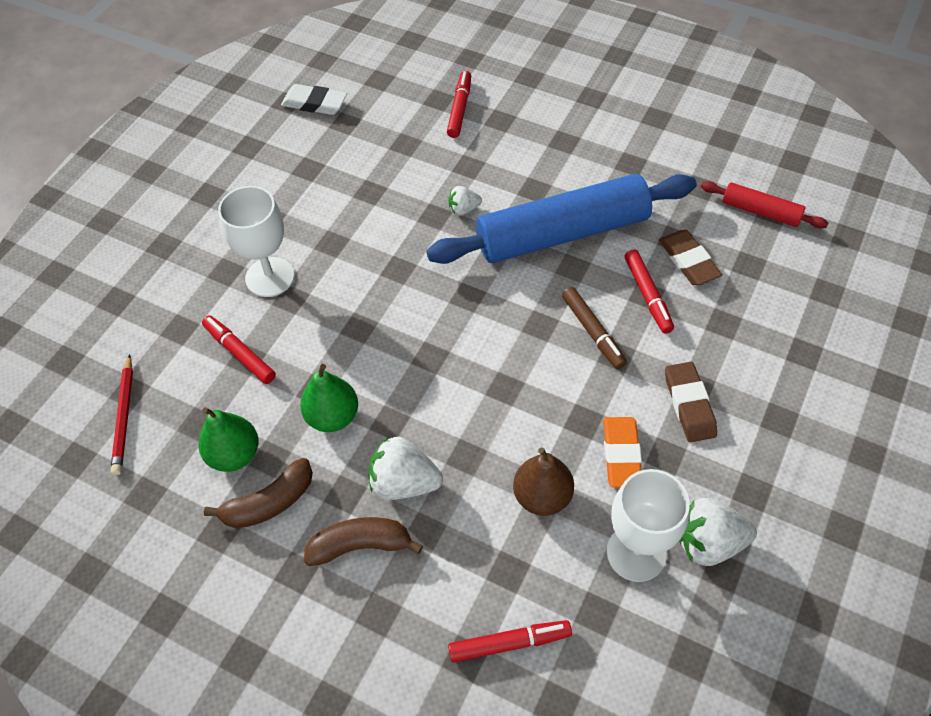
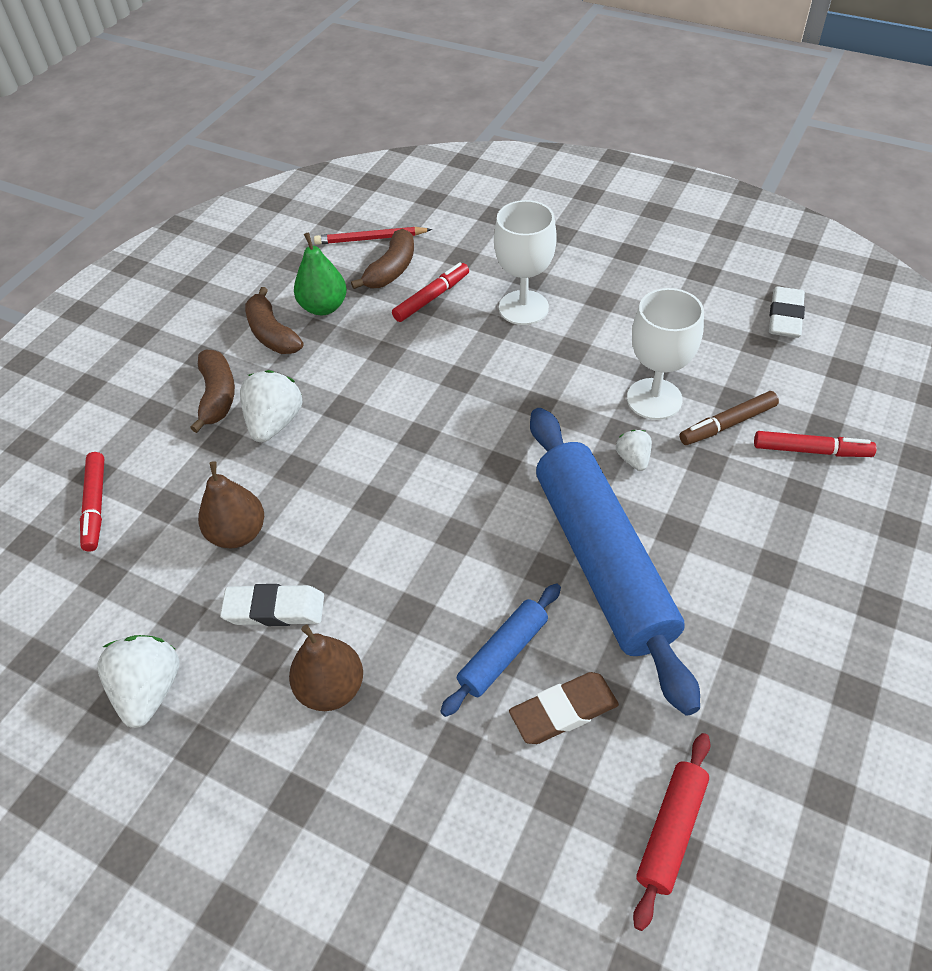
camera: 90 degrees right, 5 degrees down
green pear [300,364,358,432] -> none
brown marker [562,287,627,369] -> brown marker moved to [679,391,779,445]
orange eraser [603,417,642,488] -> white eraser [220,584,324,626]
white goblet [607,469,690,582] -> white goblet moved to [627,288,704,420]
red marker [625,249,674,334] -> blue rolling pin [440,584,561,717]
brown eraser [665,362,717,442] -> brown pear [289,625,363,711]
none -> brown banana [351,228,414,289]

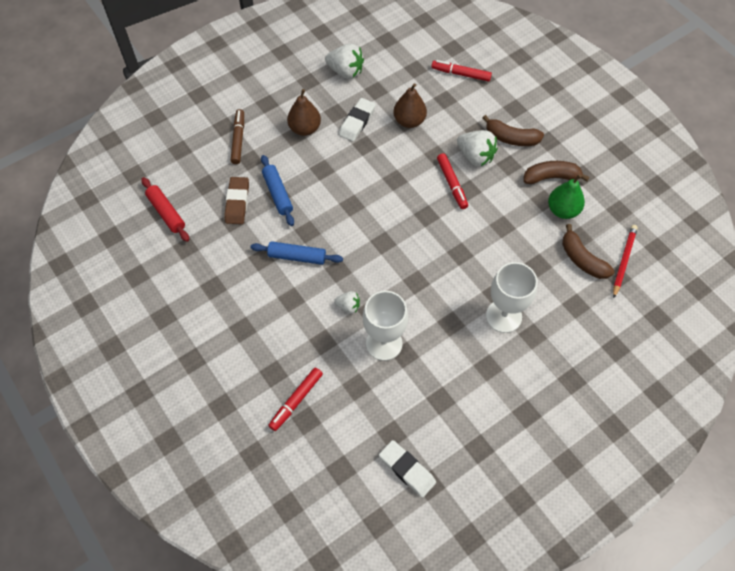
camera: 115 degrees right, 10 degrees up
red marker [392,262,469,322] -> red marker moved to [437,153,468,209]
blue rolling pin [530,408,700,716] -> blue rolling pin [250,241,343,265], size x0.46
brown marker [679,391,779,445] -> brown marker moved to [231,109,244,164]

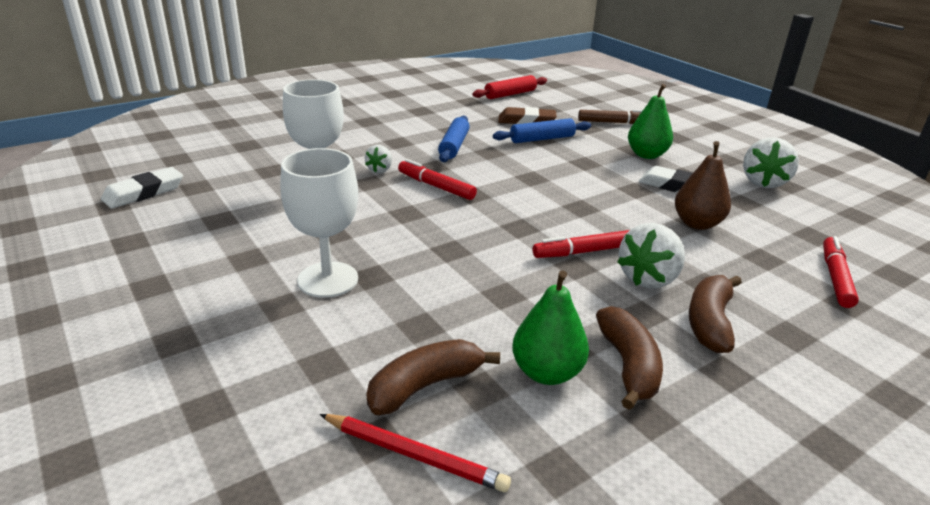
camera: 90 degrees right, 30 degrees down
red marker [268,367,323,431] -> red marker moved to [398,159,477,200]
brown pear [287,89,321,136] -> green pear [628,84,673,159]

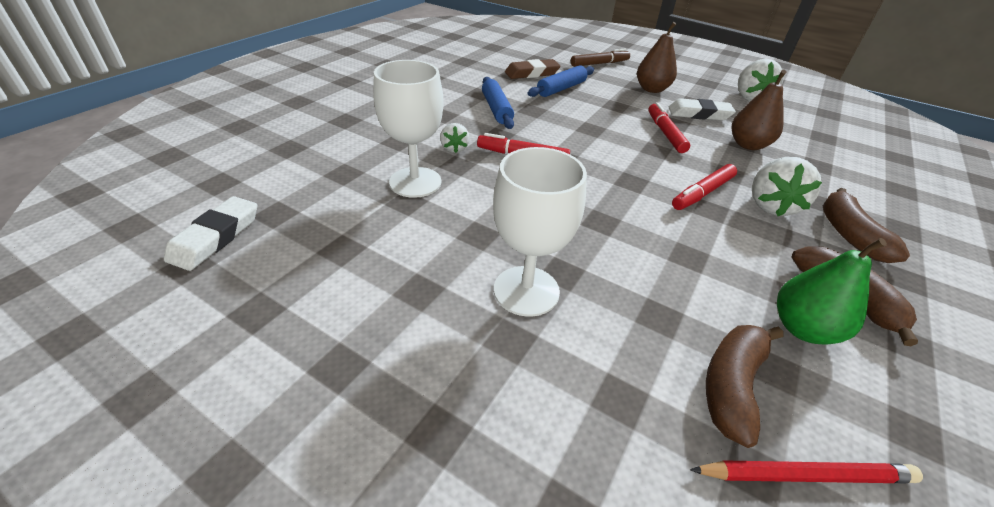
camera: 25 degrees left, 10 degrees up
red rolling pin [472,75,547,99] -> none
green pear [628,84,673,159] -> brown pear [637,22,677,93]
red marker [823,236,859,308] -> red marker moved to [648,102,690,153]

